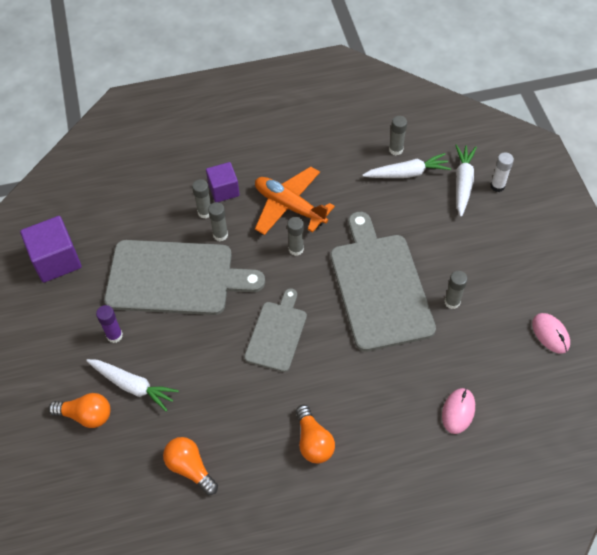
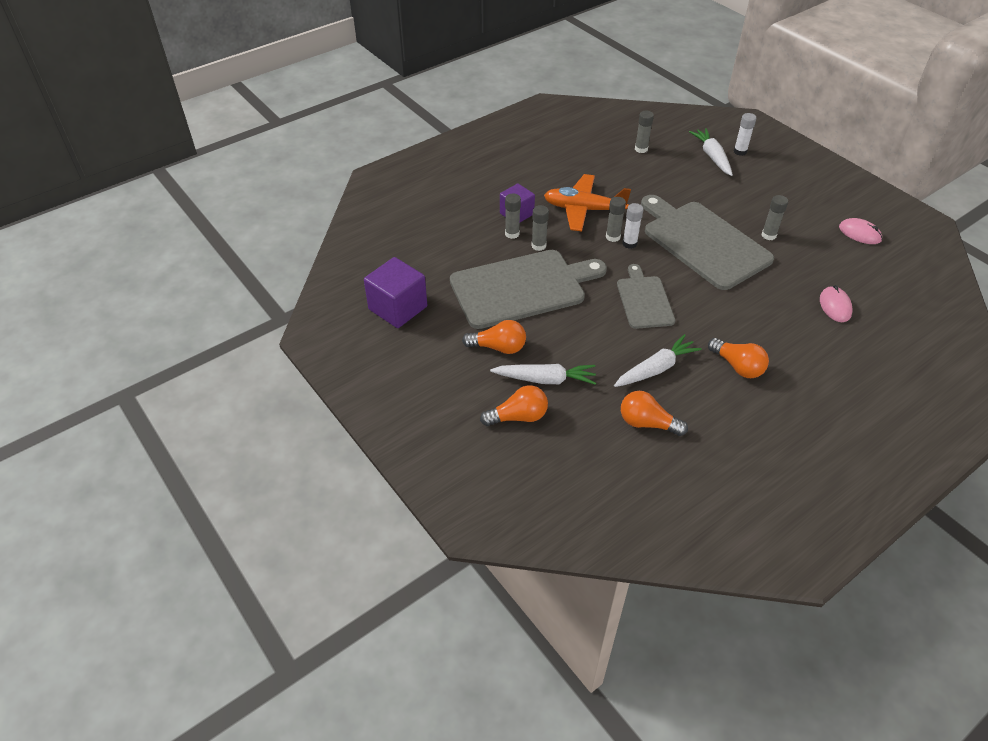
camera: 25 degrees left, 10 degrees down
purple glue stick [96,305,123,343] -> orange light bulb [462,320,526,354]
white carrot [362,153,451,178] -> white carrot moved to [614,334,702,387]
none -> white glue stick [622,203,643,249]

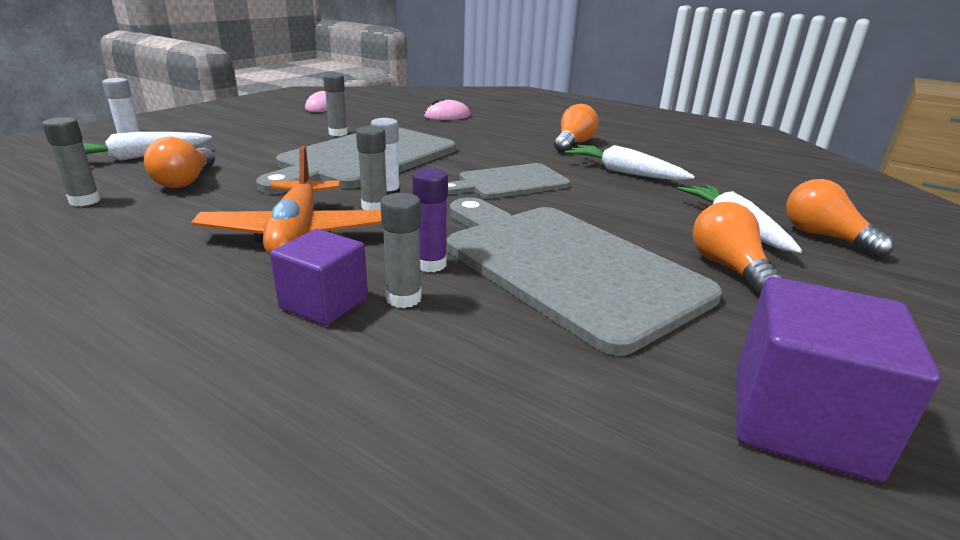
camera: 110 degrees left, 20 degrees down
grey glue stick [531,205,549,251] -> purple glue stick [412,168,448,272]
orange light bulb [621,391,688,436] -> orange light bulb moved to [144,137,215,188]

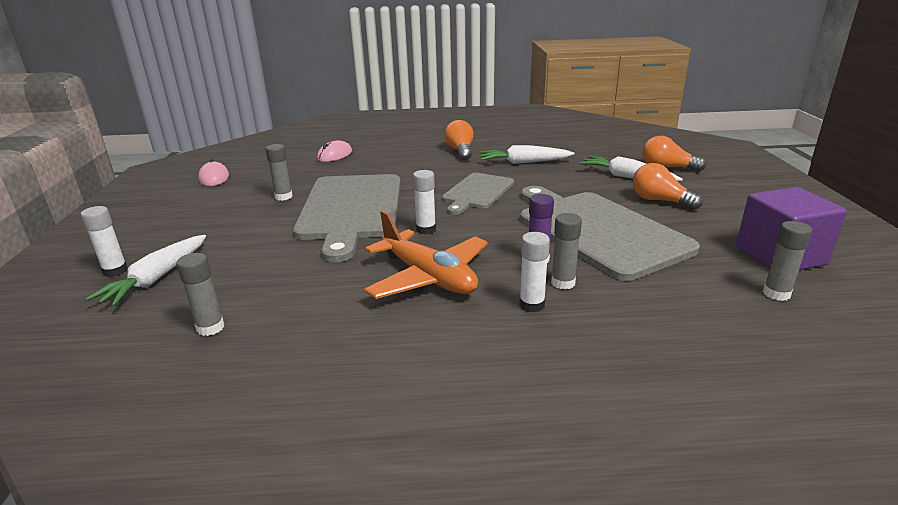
camera: 35 degrees left, 0 degrees up
orange light bulb [144,137,215,188] -> none
purple cube [270,229,368,326] -> white glue stick [519,232,550,312]
grey glue stick [356,126,387,210] -> grey glue stick moved to [763,221,812,301]
grey cutting board [447,197,722,355] -> grey cutting board turned 45 degrees clockwise [520,186,700,281]

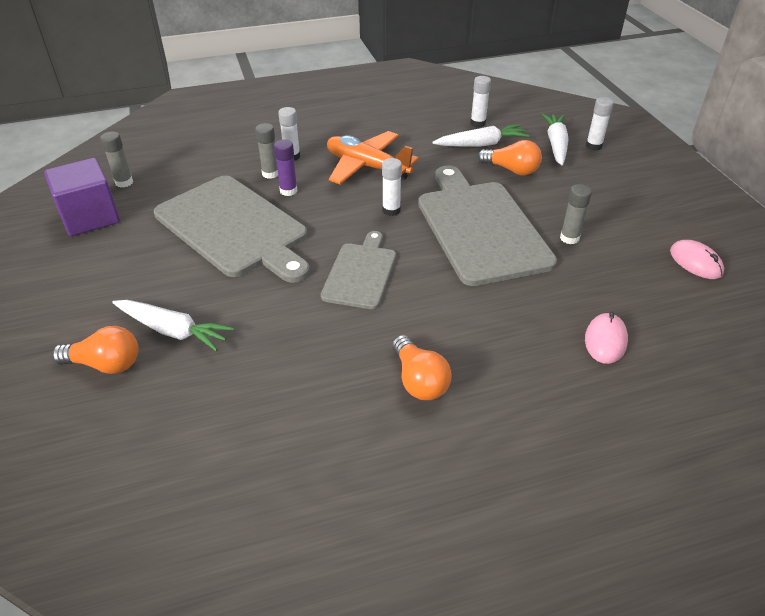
camera: 165 degrees right, 15 degrees up
grey glue stick [176,253,224,336] -> white glue stick [470,76,491,127]
white carrot [480,145,575,164] -> white carrot moved to [432,124,529,147]
orange light bulb [633,163,703,210] -> orange light bulb moved to [478,140,542,175]

